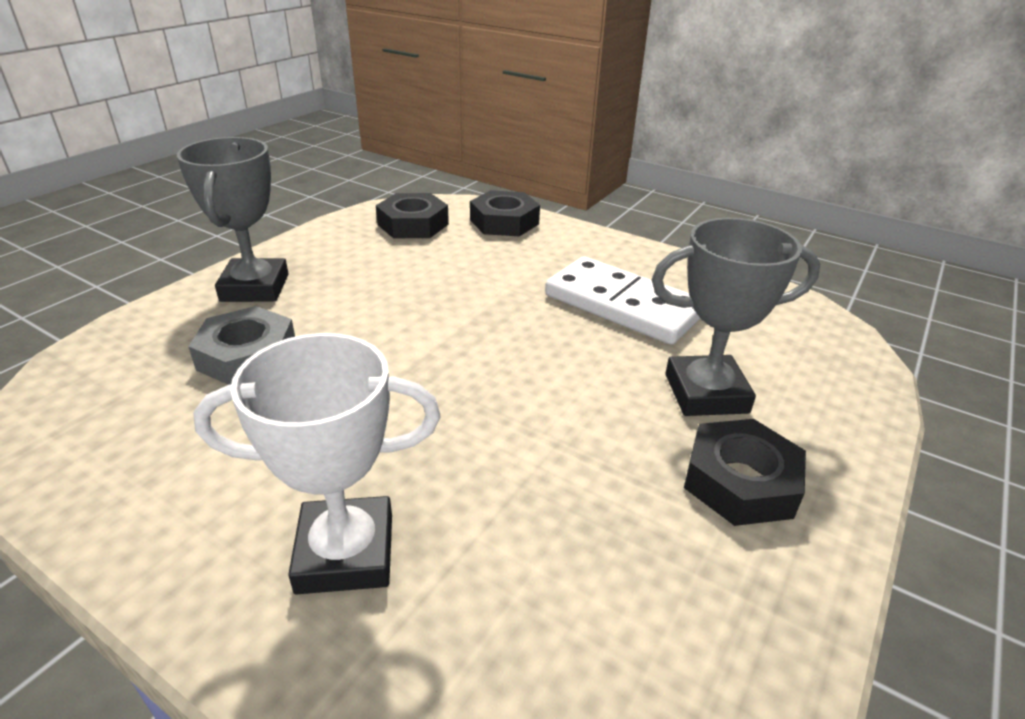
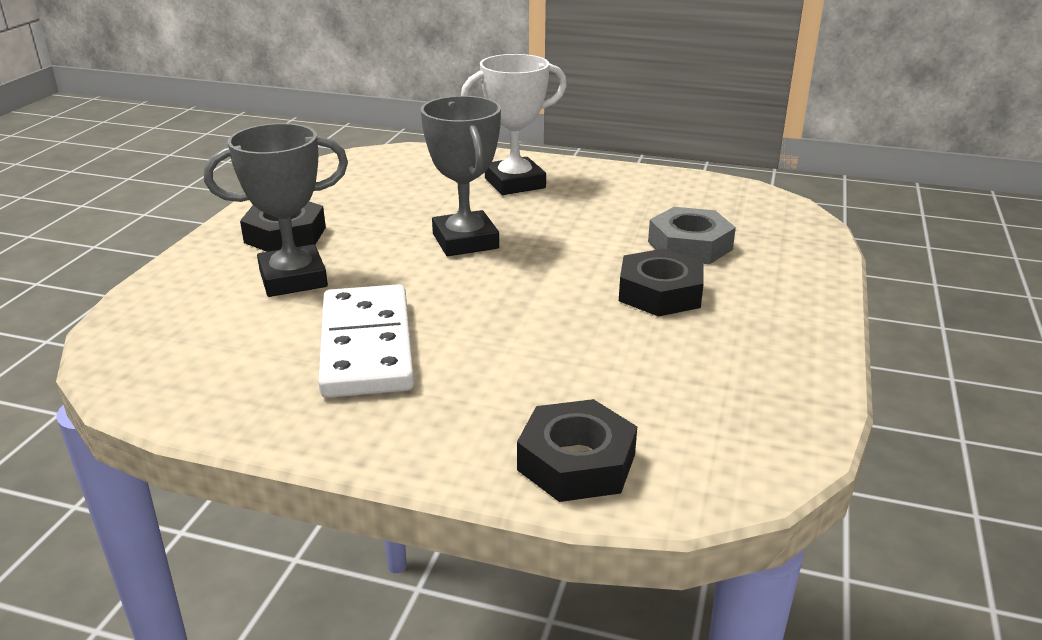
camera: 165 degrees right, 5 degrees down
grey trophy [177,137,289,302] -> grey trophy moved to [421,96,501,256]
black nut [376,193,449,238] -> black nut moved to [619,249,704,317]
white domino [545,256,700,345] -> white domino turned 60 degrees clockwise [318,284,414,398]

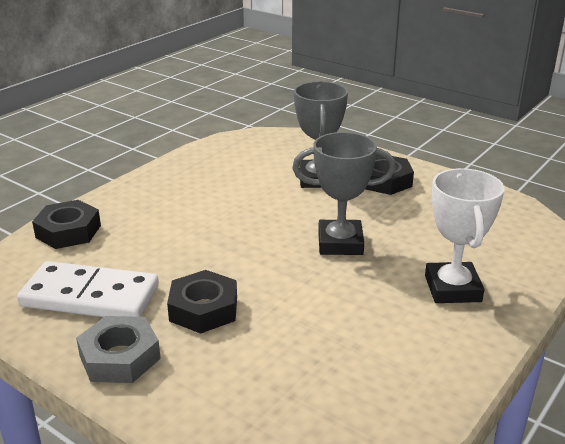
camera: 110 degrees right, 0 degrees up
white domino [318,284,414,398] -> white domino moved to [17,261,159,317]
grey nut [648,207,736,264] -> grey nut moved to [76,316,161,383]

